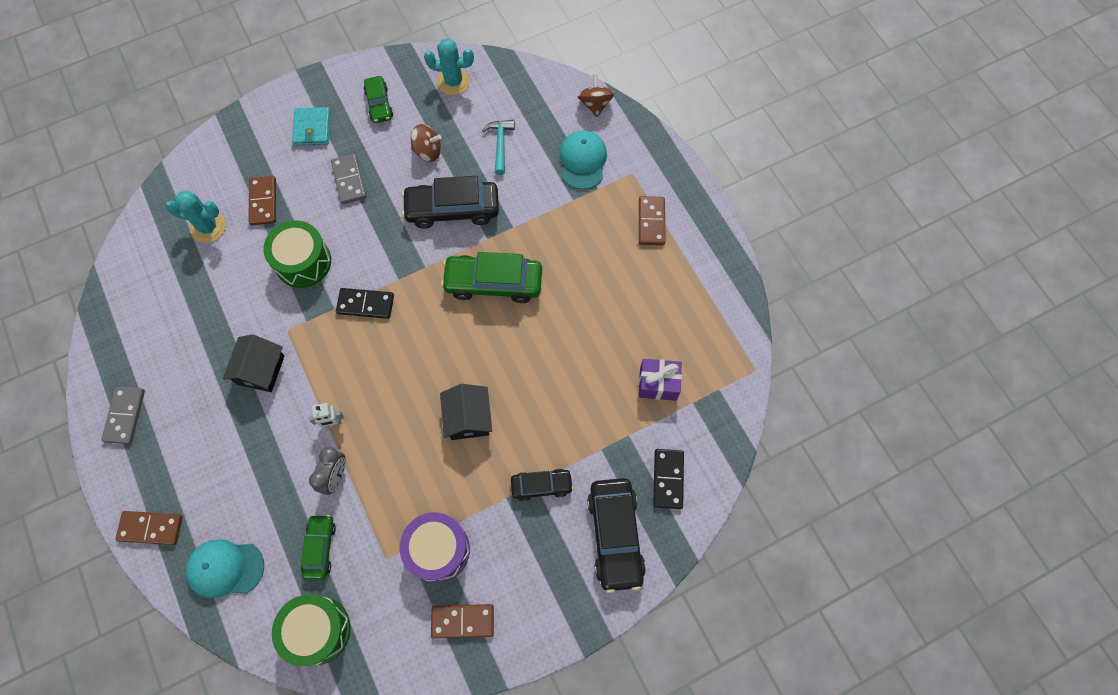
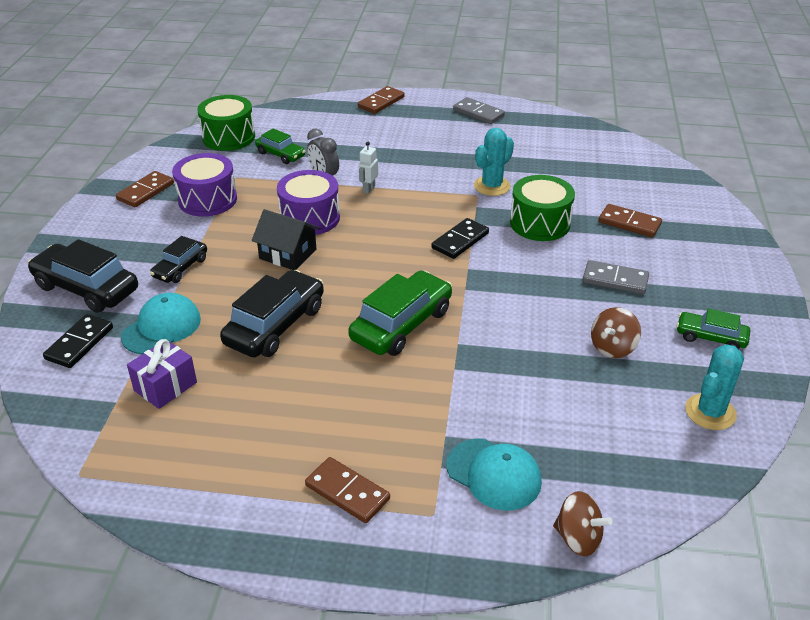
camera: 125 degrees right, 30 degrees down
turquoise cactus [166,190,226,243] -> turquoise cactus moved to [474,128,514,196]
turquoise cap [186,540,264,598] -> turquoise cap moved to [121,293,201,354]
black house [223,335,285,392] -> none
turquoise wallet [292,107,331,146] -> none
black car [402,176,499,229] -> black car moved to [220,270,324,357]
turquoise hammer [482,120,515,175] -> none
black domino [653,449,684,509] -> black domino turned 75 degrees clockwise [43,314,113,368]
none -> purple drum [277,170,340,235]

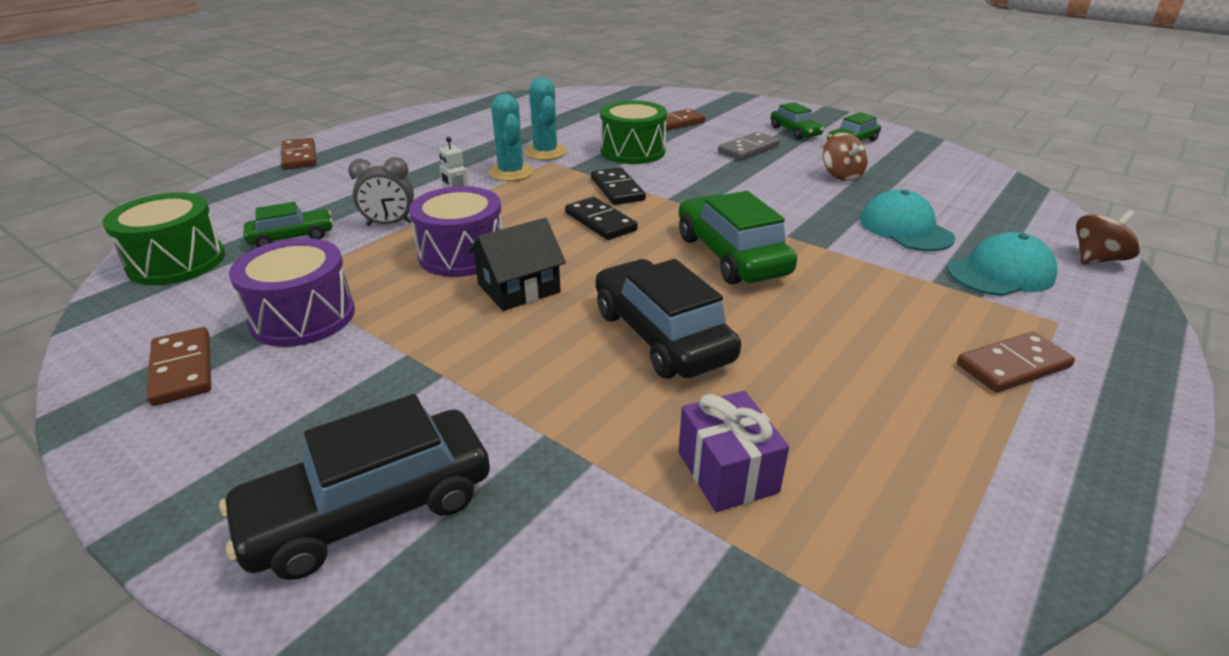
camera: 60 degrees left, 5 degrees down
black domino [43,314,113,368] -> black domino moved to [565,197,638,240]
turquoise cap [121,293,201,354] -> turquoise cap moved to [860,189,955,251]
black car [150,236,207,283] -> none
grey domino [453,97,505,124] -> none
turquoise cactus [685,344,744,430] -> turquoise cactus moved to [489,94,534,181]
none -> green car [770,102,824,140]

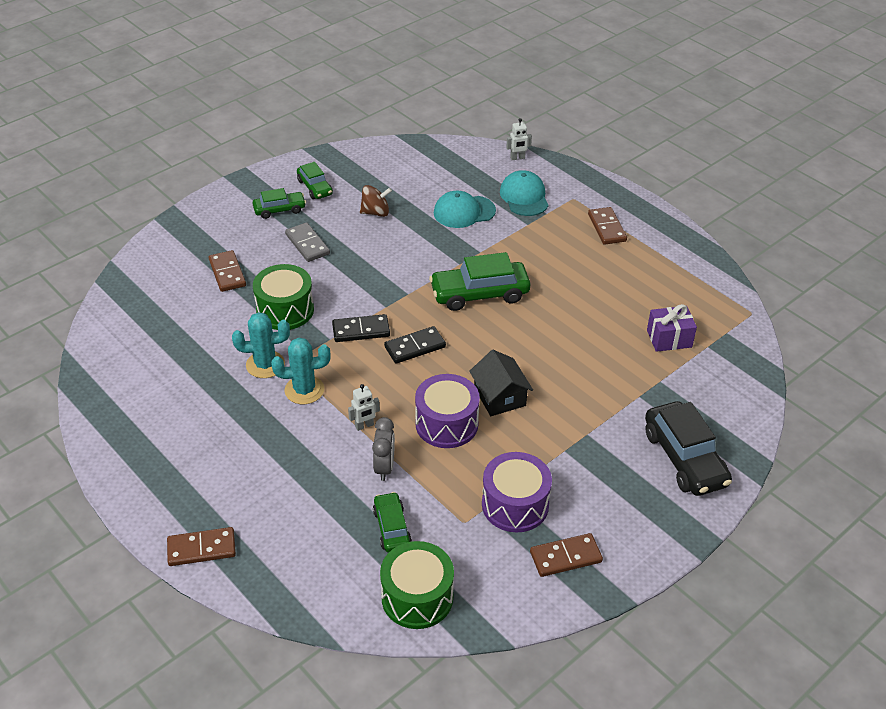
camera: 80 degrees left, 10 degrees up
black car [595,259,741,378] -> none
brown spinning top [1076,210,1141,265] -> white robot [506,118,532,160]

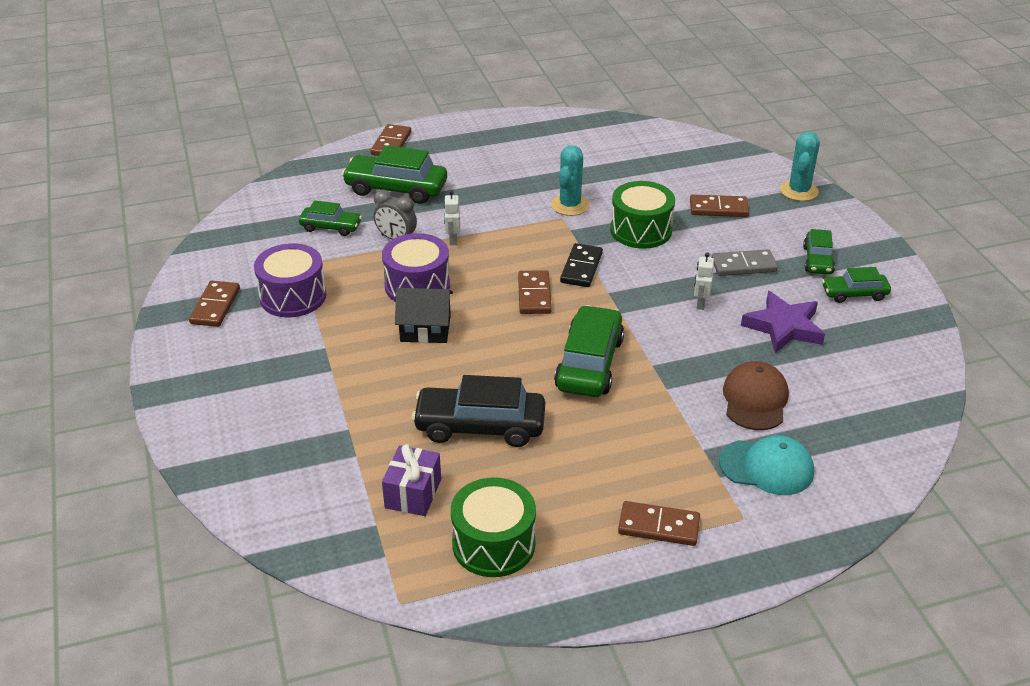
camera: 115 degrees right, 5 degrees down
turquoise cactus [271,338,331,404] -> turquoise cactus moved to [780,132,820,201]
brown spinning top [360,185,392,217] -> purple star [741,291,825,353]
green drum [380,541,454,629] -> green drum moved to [451,477,536,577]
black domino [384,326,446,364] -> brown domino [518,270,552,314]
turquoise cap [434,191,496,228] -> brown cap [723,361,789,430]
white robot [506,118,532,160] -> white robot moved to [694,252,714,310]
black car [645,401,732,496] -> black car moved to [412,375,545,447]
none -> green car [342,145,447,204]

